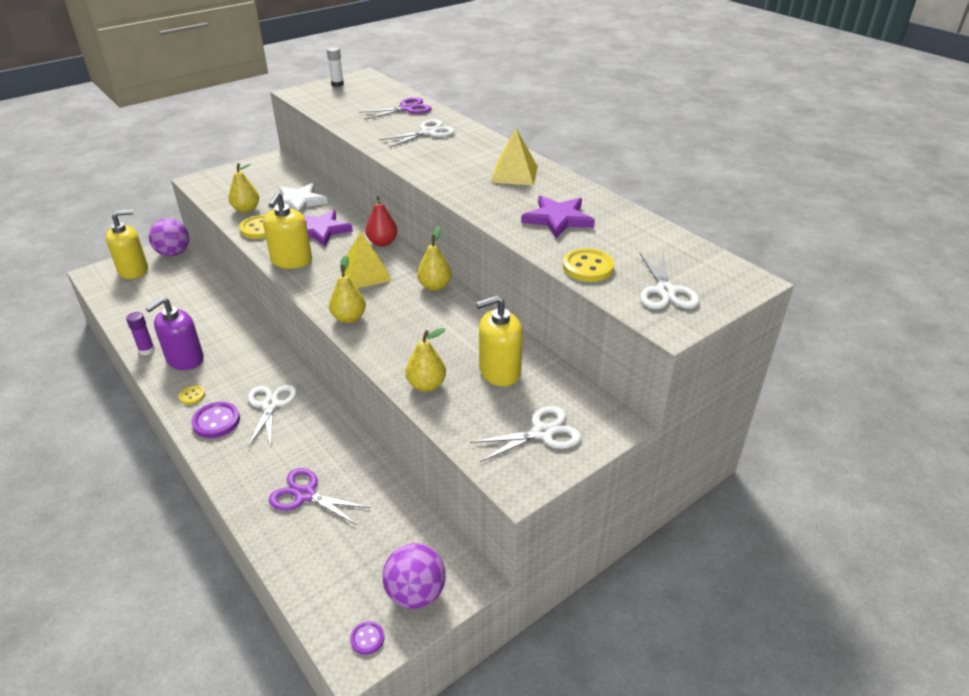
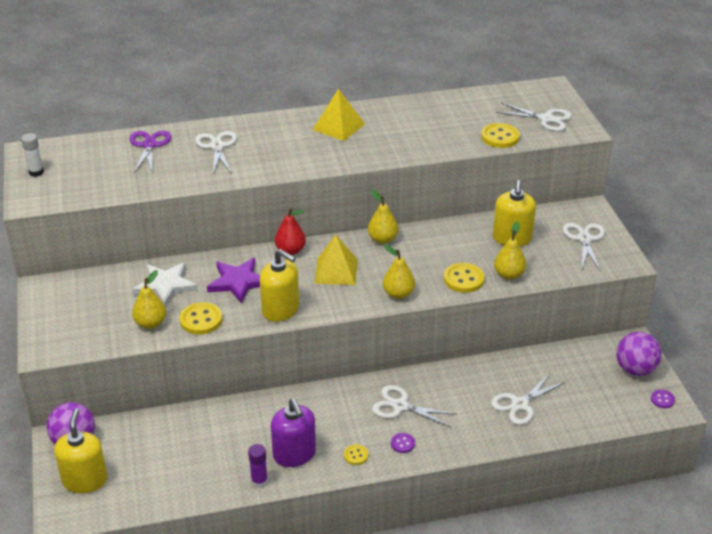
camera: 65 degrees left, 0 degrees up
purple button [192,402,240,438] -> purple button [391,433,415,453], size x0.56
purple scissors [269,468,370,525] -> white scissors [491,372,565,425]
purple star [521,195,595,238] -> none
none -> yellow button [444,263,484,293]

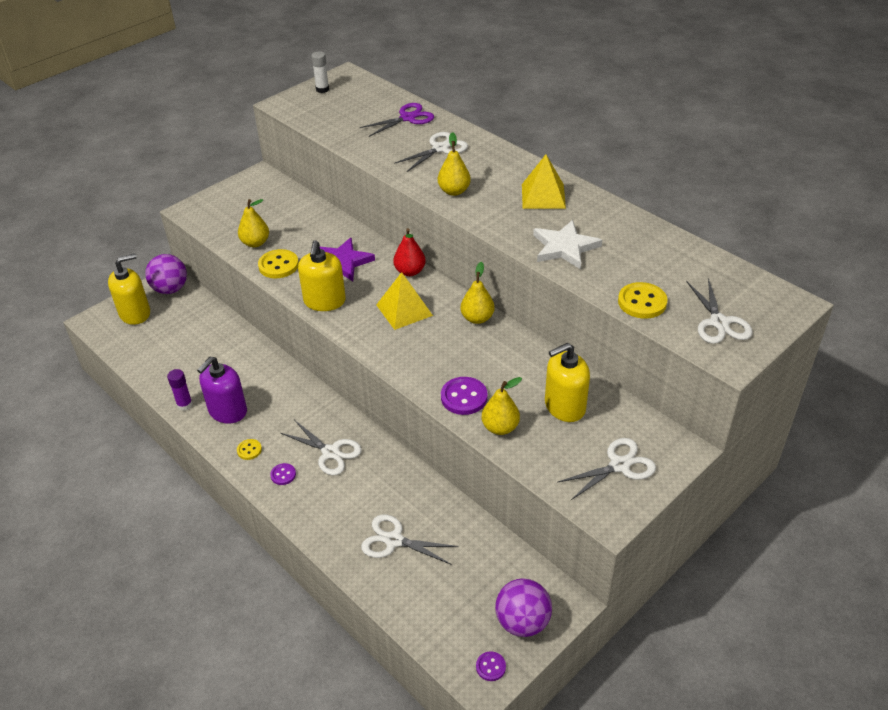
camera: 60 degrees right, 5 degrees up
white star [133,262,198,307] -> white star moved to [533,220,602,269]
white scissors [372,385,456,427] -> white scissors turned 135 degrees clockwise [281,420,362,475]
yellow pear [383,245,415,299] -> yellow pear moved to [438,132,471,196]
yellow button [444,263,484,293] -> purple button [441,377,488,415]

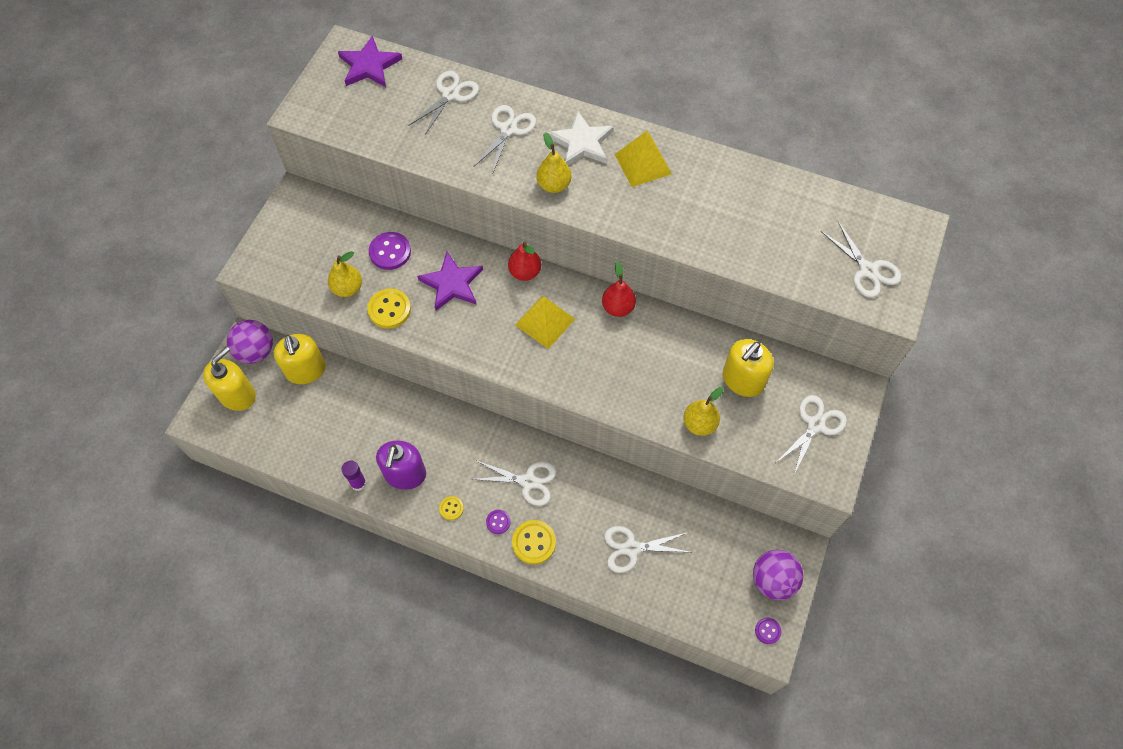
camera: 25 degrees left, 20 degrees up
yellow soap dispenser [298,240,346,311] -> yellow soap dispenser moved to [274,334,326,384]
white glue stick [311,51,329,93] -> none
purple scissors [360,103,434,137] -> white scissors [408,71,479,135]
purple button [441,377,488,415] -> purple button moved to [369,232,411,270]
yellow pear [461,262,494,324] -> red pear [602,261,636,317]
white star [533,220,602,269] -> white star moved to [547,111,614,165]
yellow button [618,282,668,318] -> yellow button moved to [512,520,556,565]
none -> purple star [338,35,402,87]

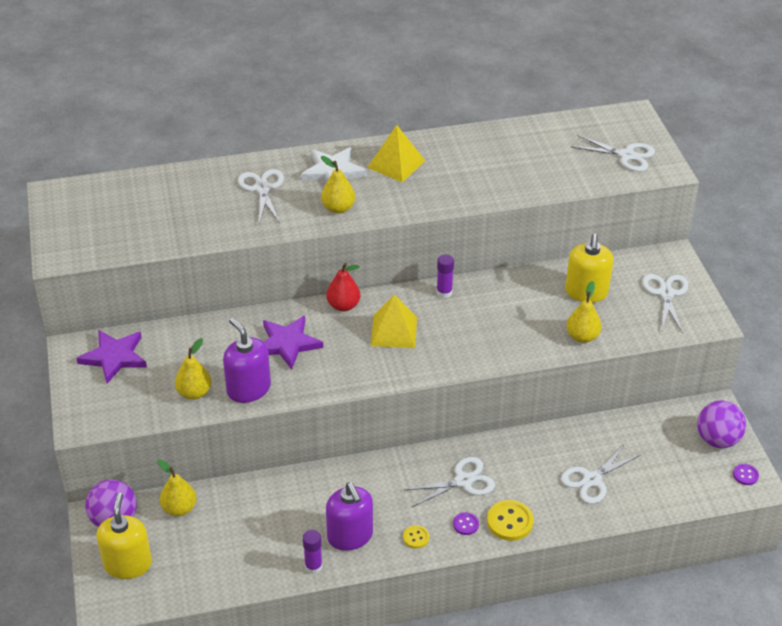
camera: 35 degrees left, 20 degrees down
yellow soap dispenser [274,334,326,384] -> yellow pear [158,460,197,516]
purple star [338,35,402,87] -> purple star moved to [76,330,147,384]
yellow button [367,289,411,328] -> purple soap dispenser [223,318,271,403]
purple button [369,232,411,270] -> none
white scissors [408,71,479,135] -> none
red pear [602,261,636,317] -> purple glue stick [437,254,454,298]

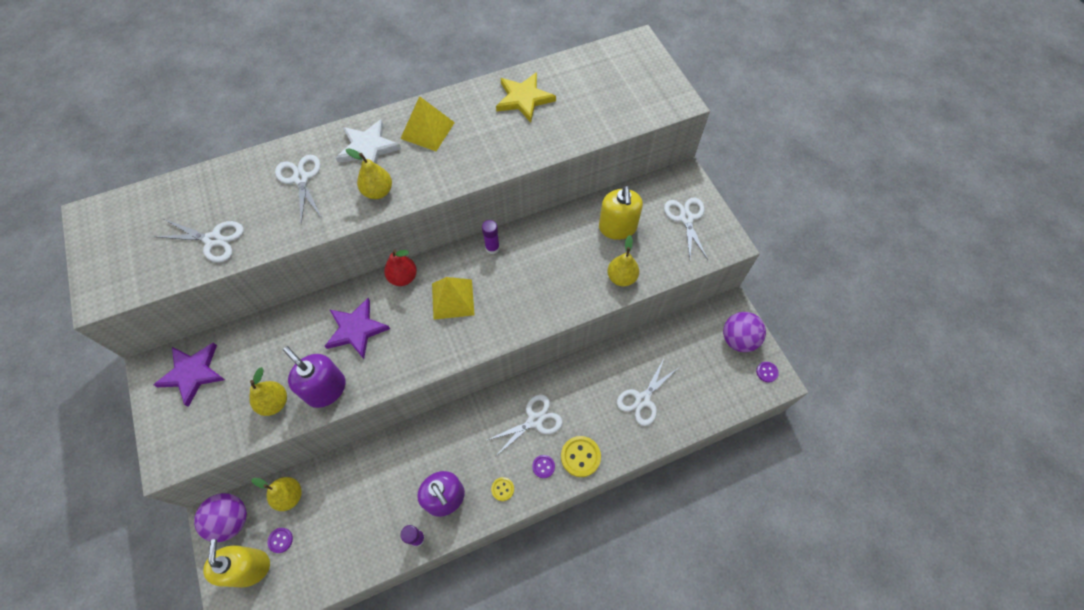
camera: 10 degrees left, 20 degrees up
white scissors [571,135,655,172] -> white scissors moved to [155,219,244,262]
none -> purple button [267,528,293,553]
none -> yellow star [496,72,556,122]

